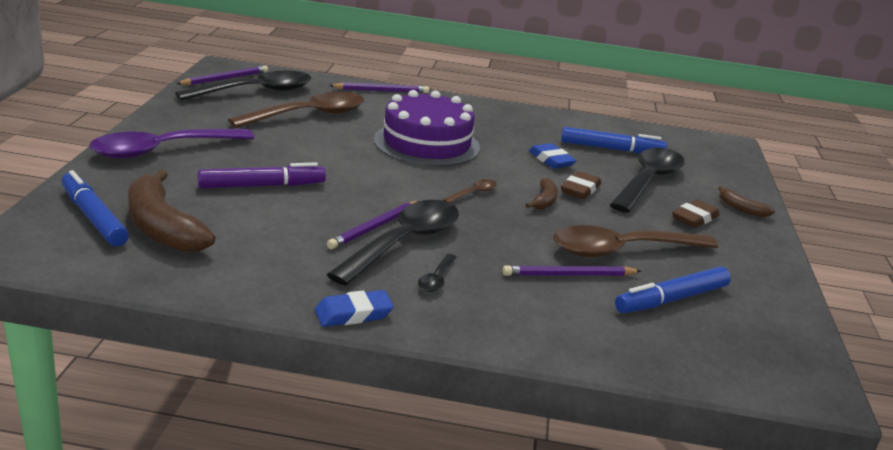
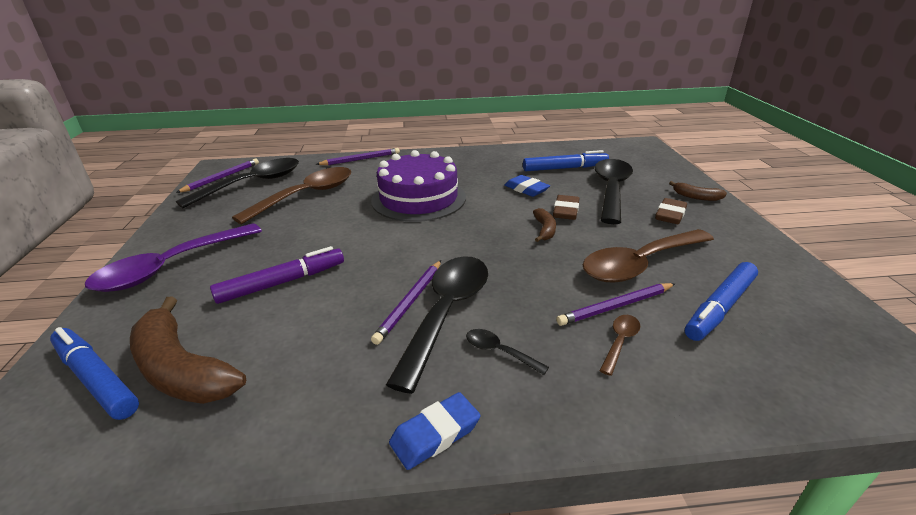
camera: 10 degrees left, 5 degrees up
black spoon [418,254,456,292] -> black spoon turned 120 degrees clockwise [466,329,549,375]
brown spoon [443,179,497,203] -> brown spoon moved to [599,315,640,376]

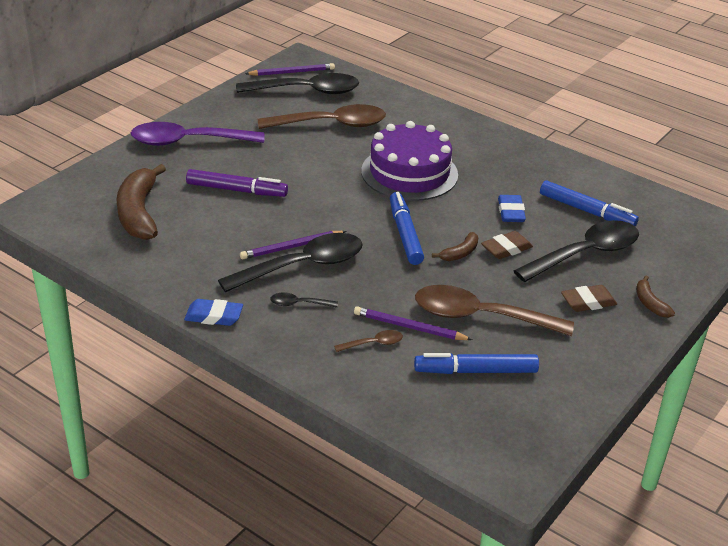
camera: 40 degrees right, 5 degrees up
blue marker [50,327,139,420] -> blue marker moved to [390,192,424,265]
purple pencil [316,148,400,165] -> none
black spoon [466,329,549,375] -> black spoon turned 75 degrees counterclockwise [270,292,338,308]

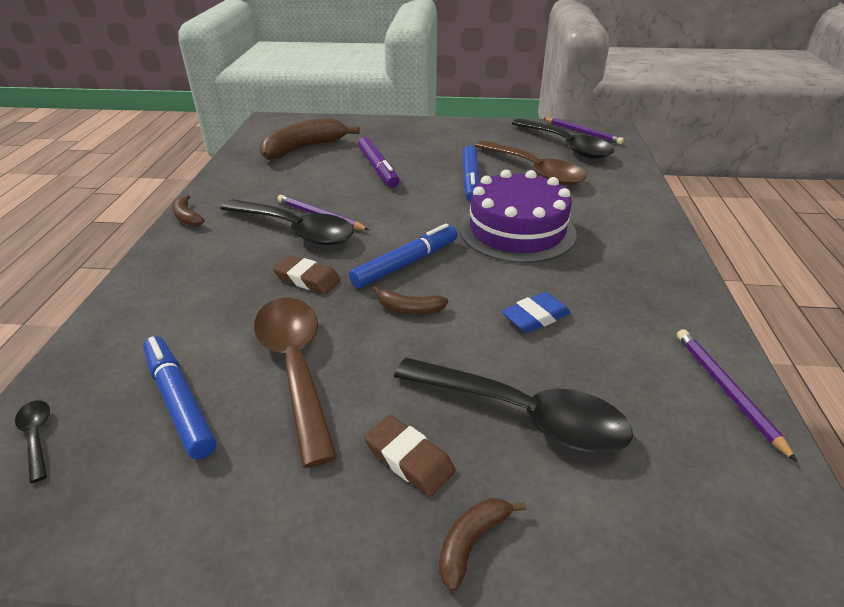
camera: 60 degrees right, 0 degrees up
purple spoon [131,122,265,146] -> none
blue eraser [184,299,243,326] -> brown banana [172,195,204,227]
black spoon [270,292,338,308] -> black spoon moved to [15,400,50,483]
brown spoon [334,330,403,352] -> none
purple pencil [354,306,472,340] -> purple pencil moved to [677,329,798,463]
brown eraser [481,231,533,259] -> brown eraser moved to [273,255,341,294]
blue marker [540,180,639,227] -> blue marker moved to [462,145,481,202]

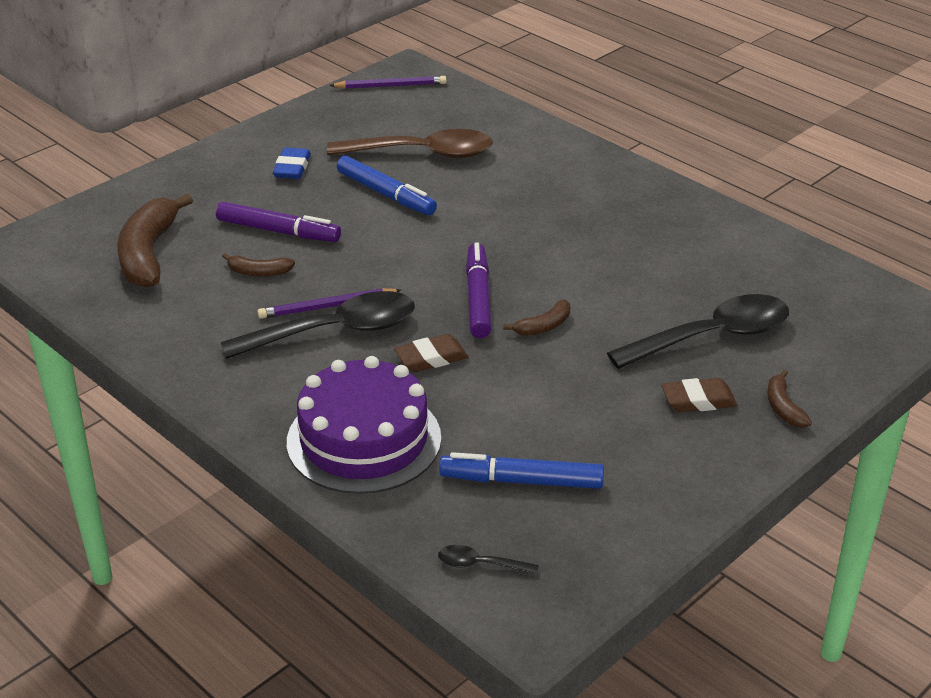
camera: 50 degrees left, 0 degrees up
brown banana [172,195,204,227] -> brown banana moved to [222,253,295,277]
brown spoon [254,297,337,468] -> none
blue marker [349,223,457,288] -> purple marker [466,242,492,338]
purple cake [459,170,577,263] -> purple cake moved to [287,356,441,494]
blue eraser [501,292,571,333] -> blue eraser moved to [273,148,311,179]
black spoon [512,119,615,159] -> none
purple pencil [677,329,798,463] -> none

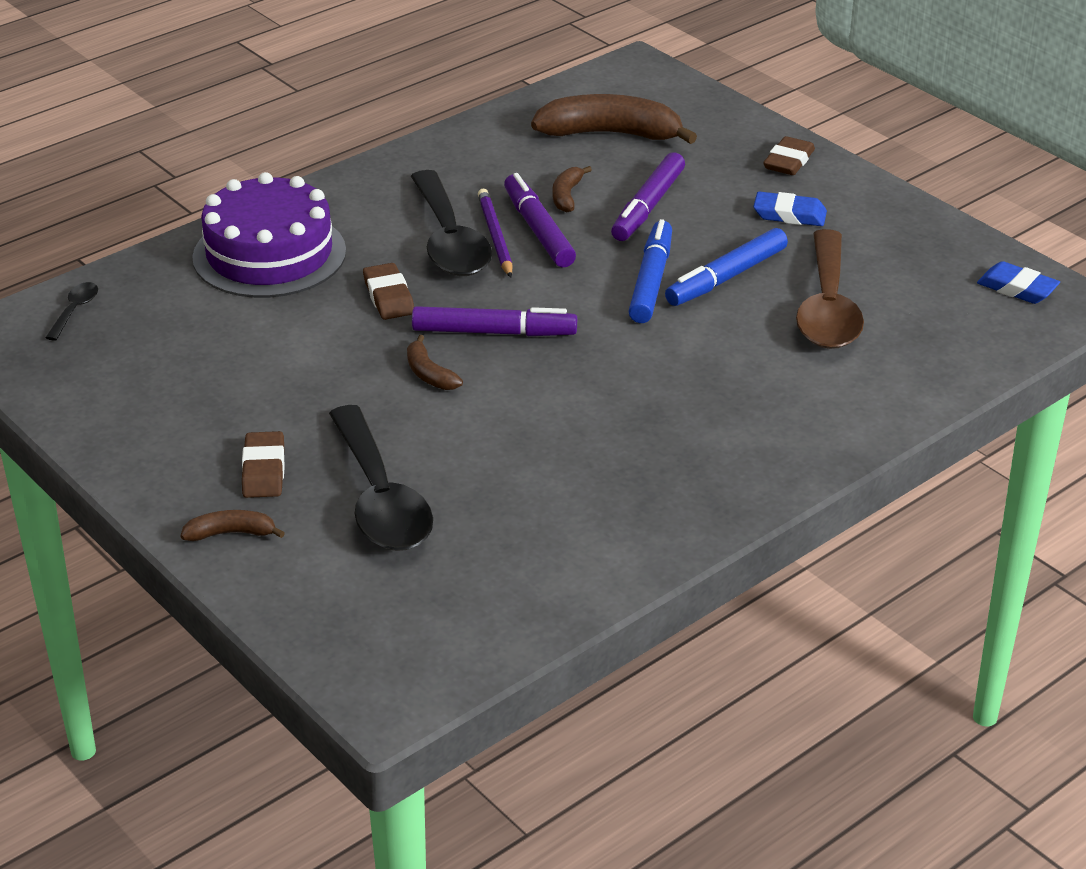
camera: 95 degrees right, 0 degrees up
purple pencil [329,76,446,89] -> blue eraser [977,261,1060,304]
blue marker [439,452,604,489] -> blue marker moved to [628,219,672,323]
none -> purple marker [504,173,576,267]
none -> brown eraser [763,136,815,175]

